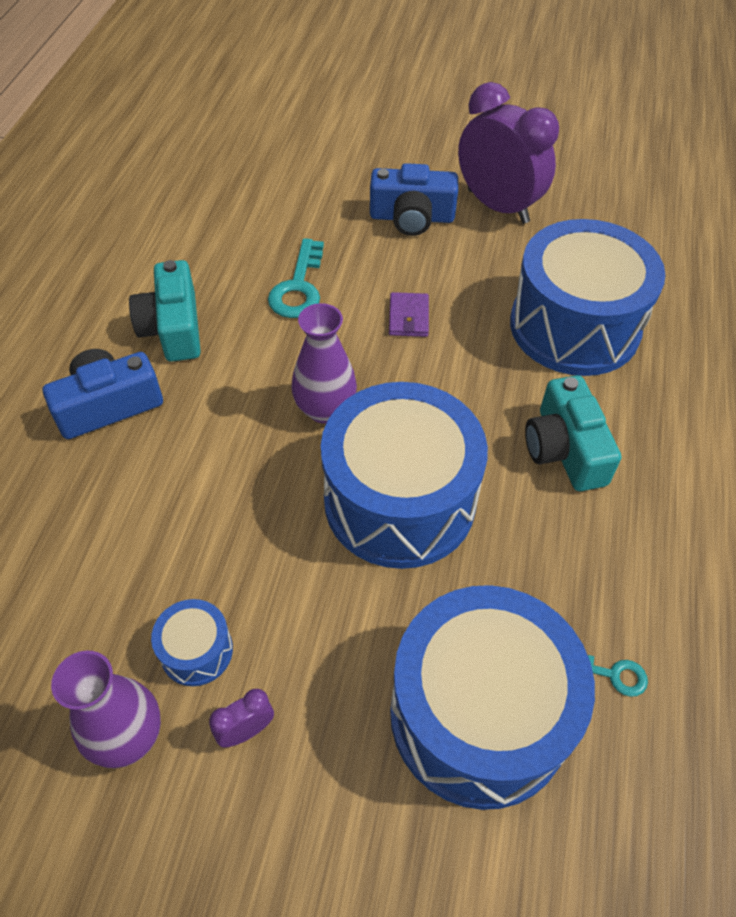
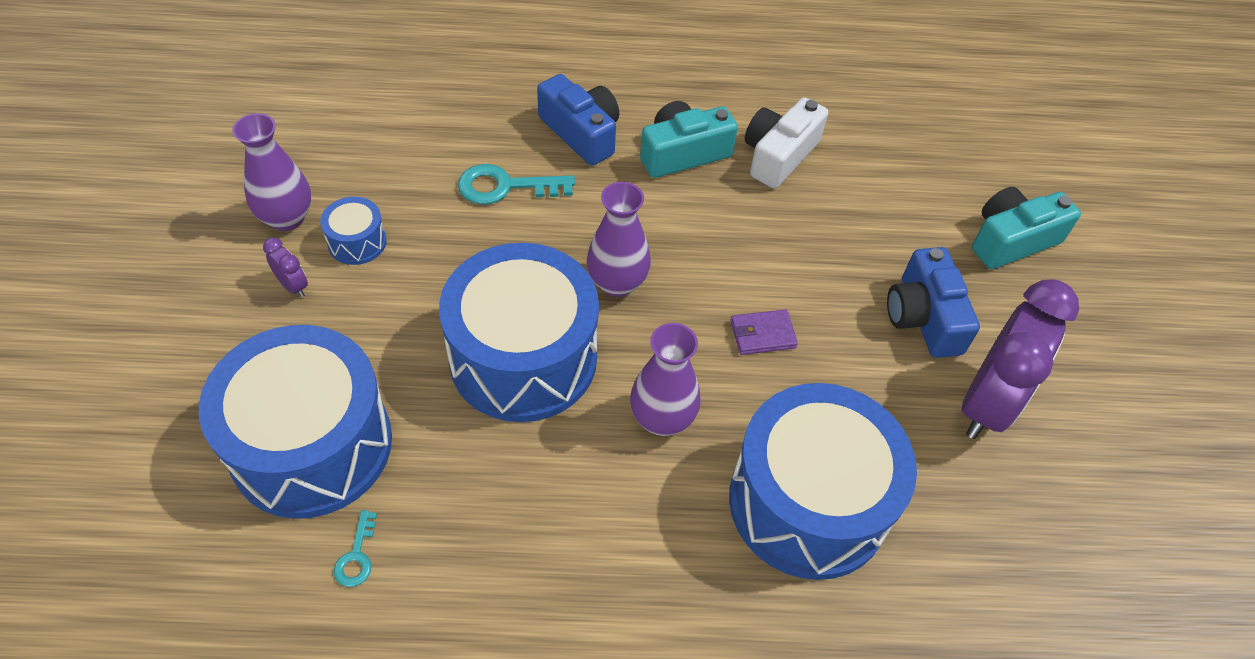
camera: 75 degrees right, 0 degrees up
turquoise key [268,238,324,318] -> turquoise key moved to [458,164,575,205]
turquoise camera [525,375,621,491] -> turquoise camera moved to [972,187,1081,269]
none -> purple vase [630,323,701,436]
none -> white camera [745,97,828,189]

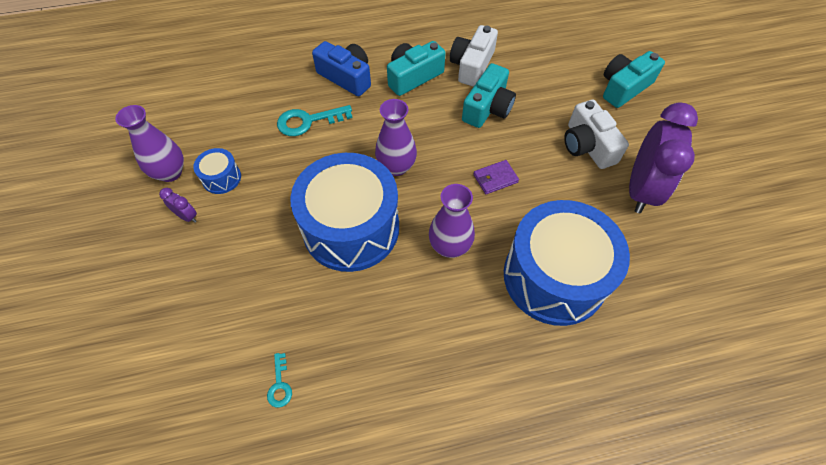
camera: 10 degrees left, 5 degrees up
blue drum [199,325,392,519] -> none
blue camera [887,247,980,358] -> white camera [564,100,629,169]
none -> turquoise camera [462,63,516,128]

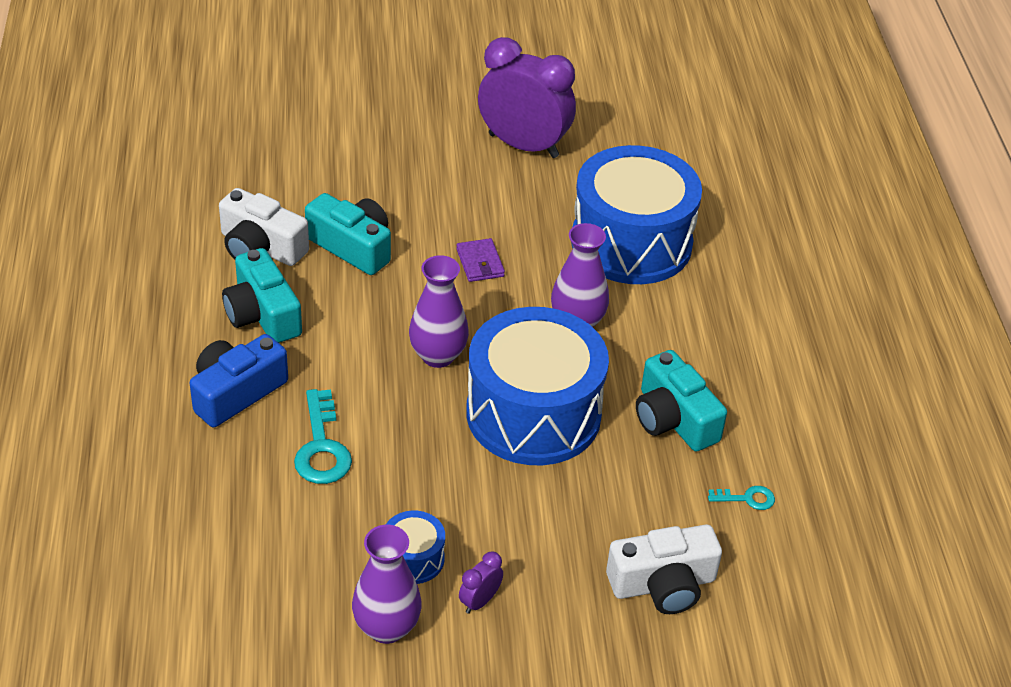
camera: 85 degrees left, 15 degrees down
white camera [564,100,629,169] -> white camera moved to [606,525,722,614]
turquoise camera [603,51,665,108] -> turquoise camera moved to [636,350,727,452]

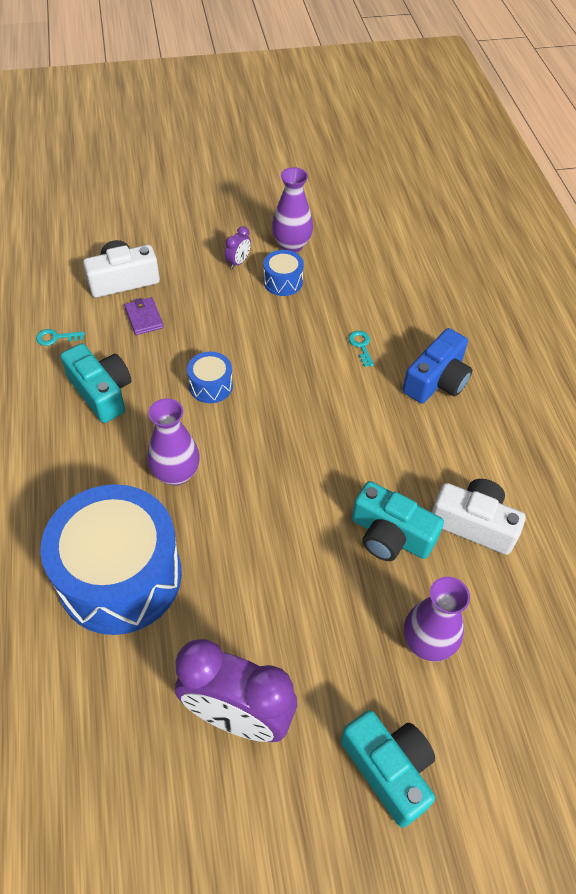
camera: 175 degrees right, 10 degrees up
turquoise camera [222,248,302,343] -> turquoise camera moved to [341,710,435,828]
turquoise key [294,389,352,484] -> turquoise key [349,331,374,367], size x0.53
purple vase [409,255,469,368] -> purple vase moved to [404,577,470,662]
purple wallet [456,238,505,282] -> purple wallet moved to [124,297,164,335]
blue drum [466,307,609,465] -> blue drum [187,352,233,403], size x0.42

